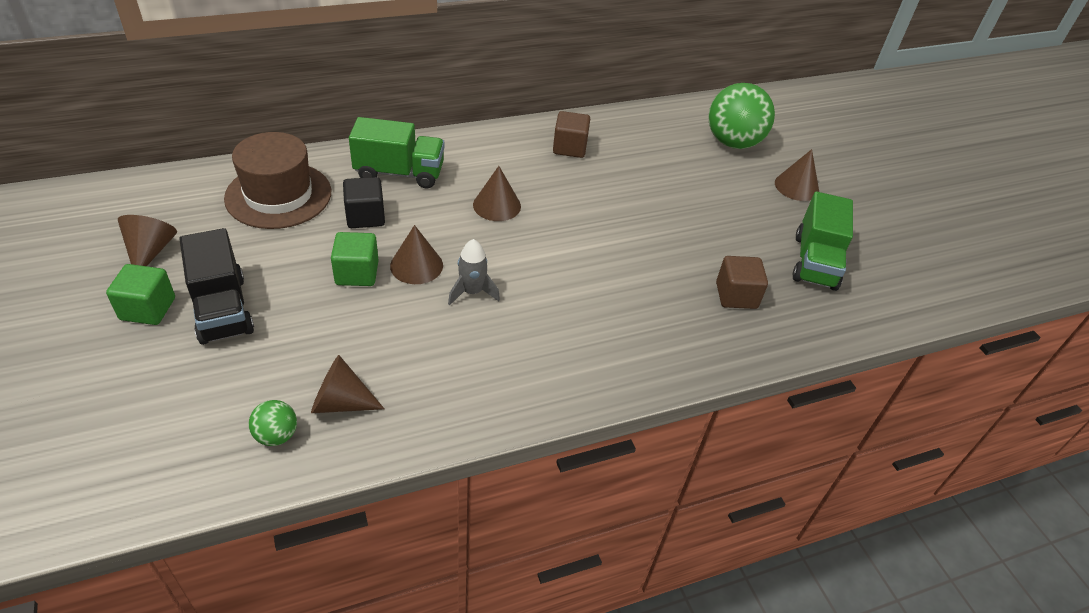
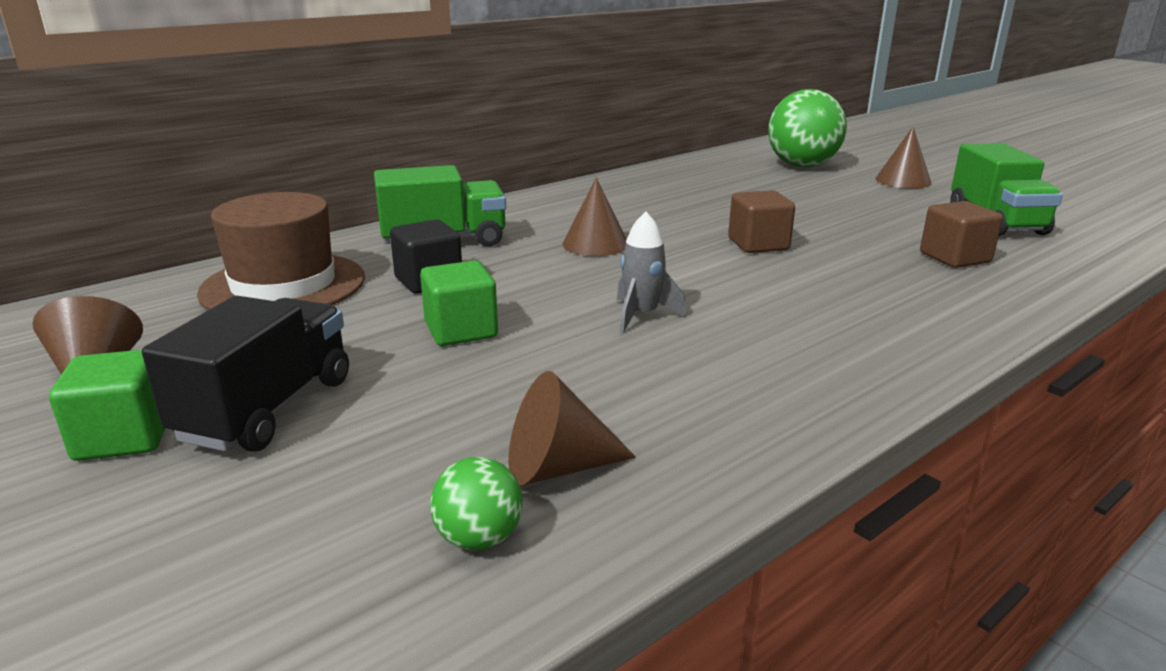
camera: 15 degrees left, 20 degrees down
black truck [179,228,254,345] -> black truck turned 120 degrees counterclockwise [142,296,349,452]
brown cone [390,225,443,284] -> none
brown cube [553,111,590,158] -> brown cube moved to [728,190,795,253]

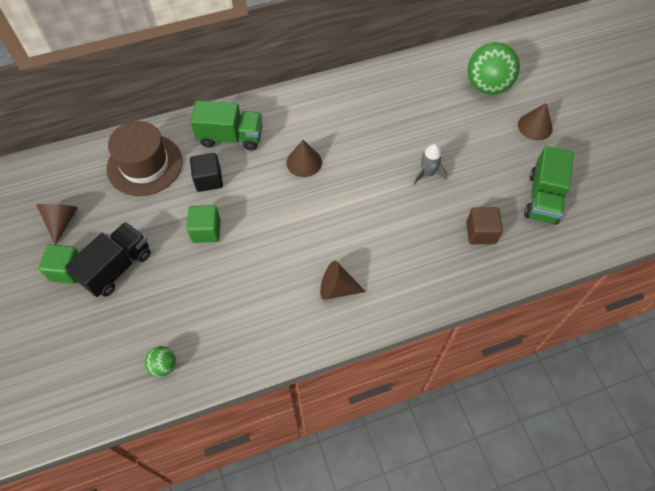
camera: 20 degrees right, 35 degrees up
brown cone [508,371,636,485] -> brown cone moved to [320,261,366,300]
grey rocket [617,212,686,333] -> grey rocket moved to [413,144,447,185]
brown cube [728,190,795,253] -> none

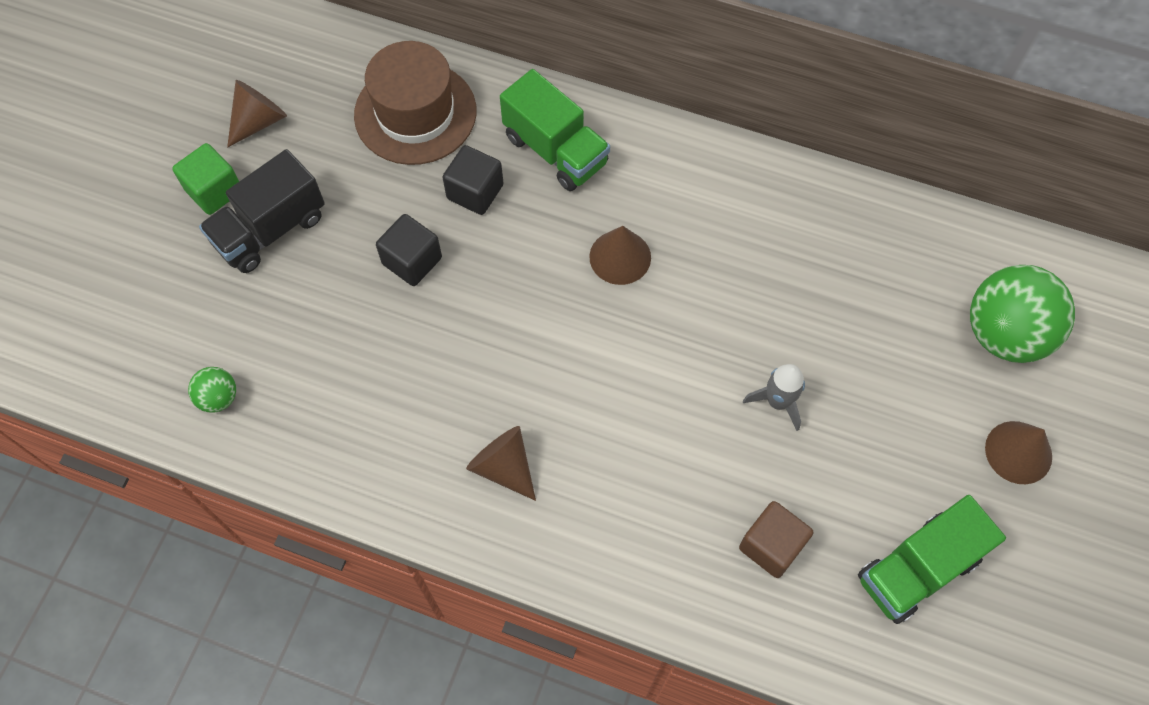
camera: 40 degrees right, 5 degrees up
black truck [65,222,151,297] -> black truck turned 150 degrees clockwise [199,149,325,273]
green cube [187,205,221,243] -> black cube [376,214,442,286]

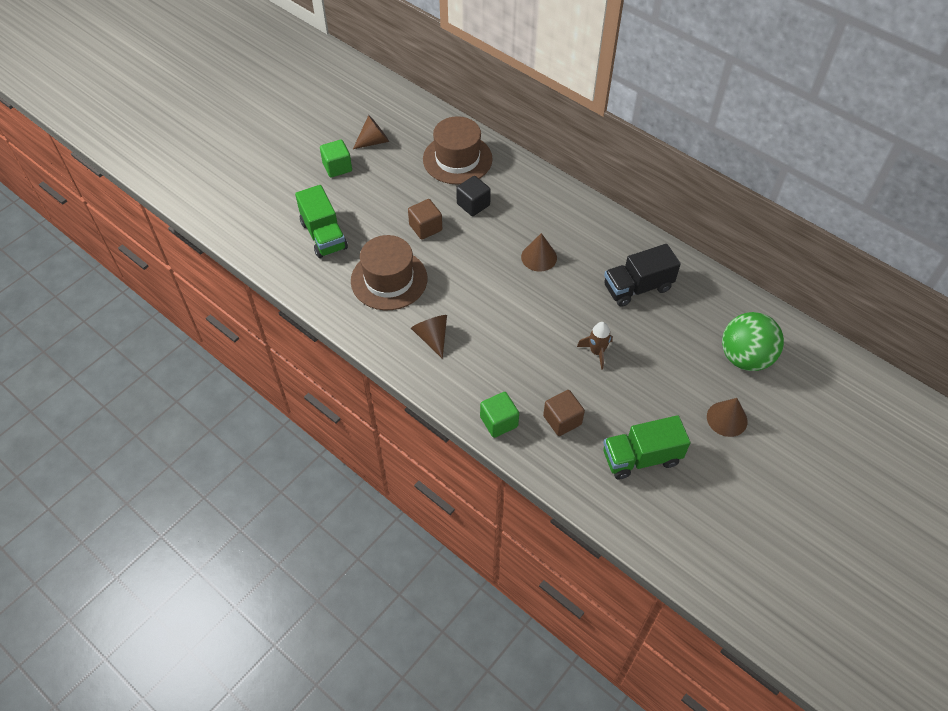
camera: 20 degrees right, 10 degrees down
green ball [188,367,236,413] -> none
black truck [199,149,325,273] -> black truck moved to [604,244,681,307]
black cube [376,214,442,286] -> brown cube [408,199,442,240]
green truck [500,69,610,191] -> green truck moved to [295,185,348,258]
grey rocket [743,364,805,431] -> brown rocket [577,322,613,370]
none -> brown hat [351,235,427,310]
none -> green cube [480,392,519,438]

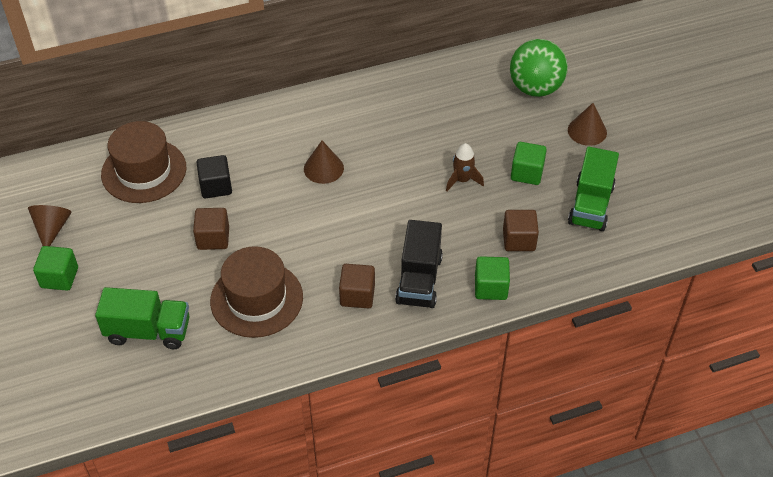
camera: 60 degrees left, 5 degrees down
brown cone [411,315,447,359] -> brown cube [339,264,375,308]
black truck [604,244,681,307] -> black truck moved to [395,220,443,308]
none -> green cube [511,142,547,185]

